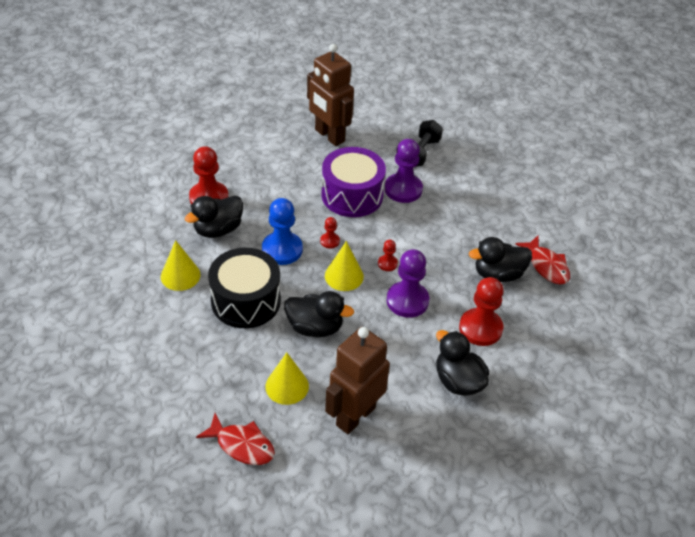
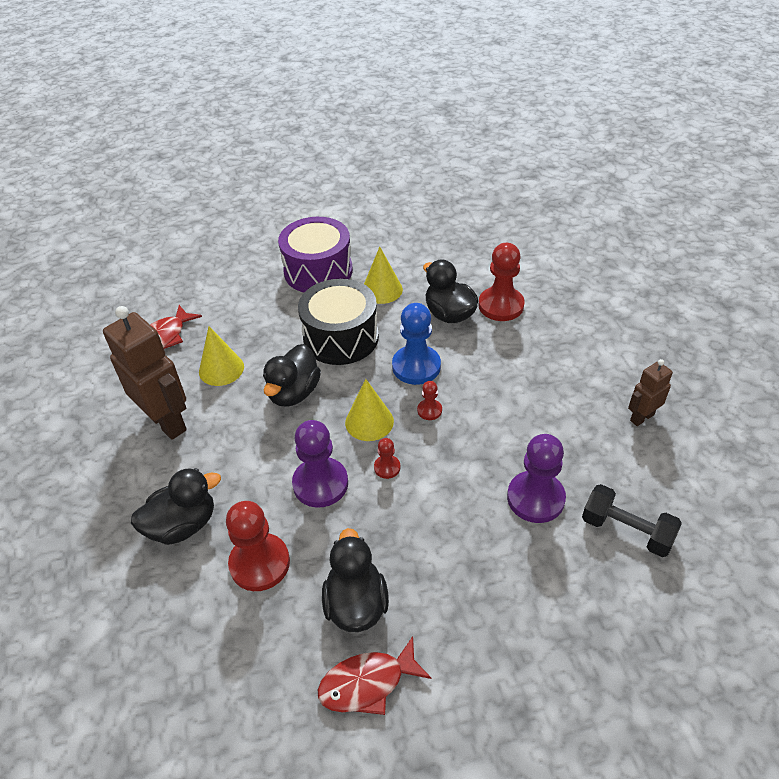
camera: 100 degrees right, 0 degrees up
brown robot [307,44,354,146] -> brown robot [628,359,673,426], size x0.53
purple drum [321,147,386,217] -> purple drum moved to [278,217,353,292]

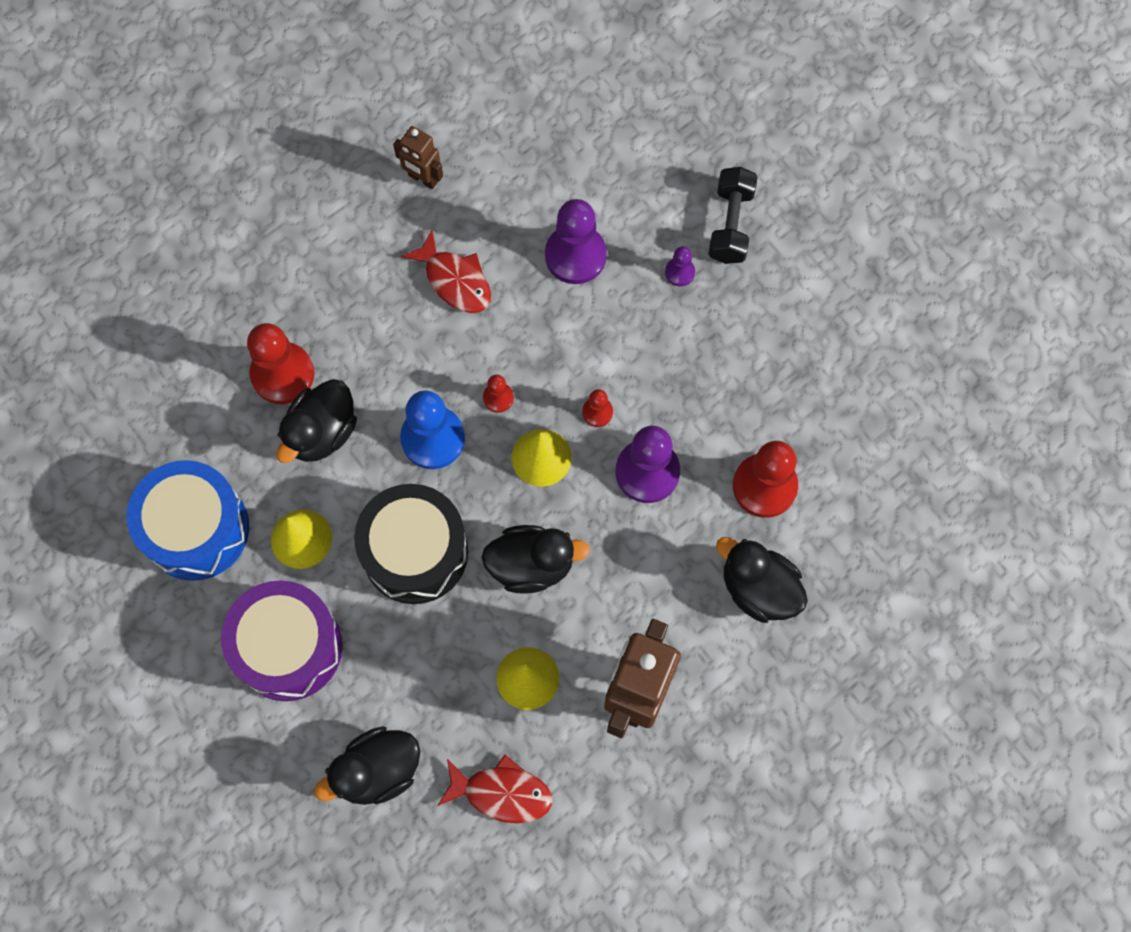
camera: 115 degrees left, 25 degrees up
red fish [318,636,431,715] -> red fish moved to [401,230,491,313]
black duck [322,528,389,632] -> black duck moved to [314,726,420,805]
black dumbbell [582,484,682,557] -> black dumbbell moved to [708,167,758,264]
none -> blue drum [127,460,249,581]
none -> purple pawn [665,246,695,286]

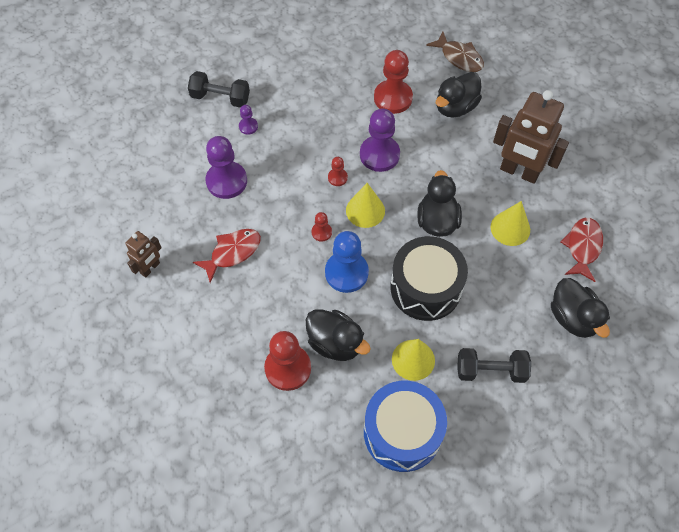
camera: 85 degrees left, 10 degrees down
purple drum [221,580,343,701] -> black dumbbell [457,348,531,383]
none -> brown fish [426,31,484,72]

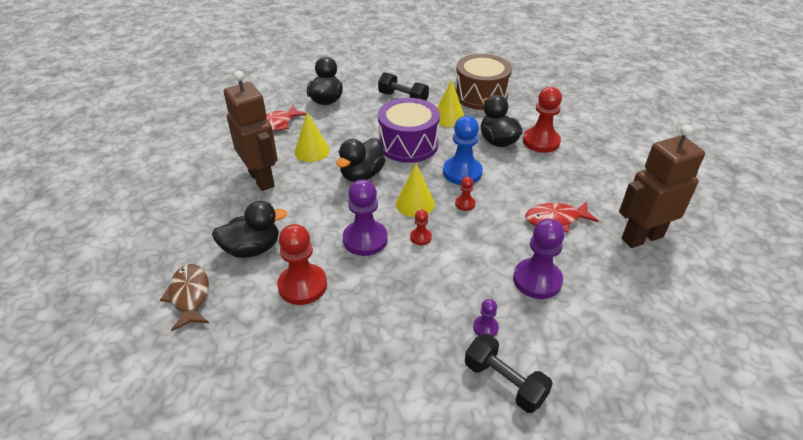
camera: 150 degrees left, 20 degrees down
brown robot [125,231,162,278] -> brown robot [619,124,705,248], size x1.90
blue drum [364,381,447,472] -> brown drum [455,54,512,110]
black drum [390,236,468,321] -> purple drum [378,98,440,163]

